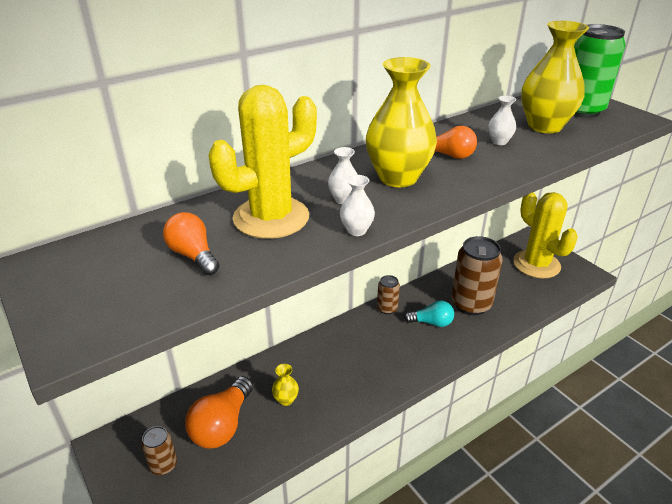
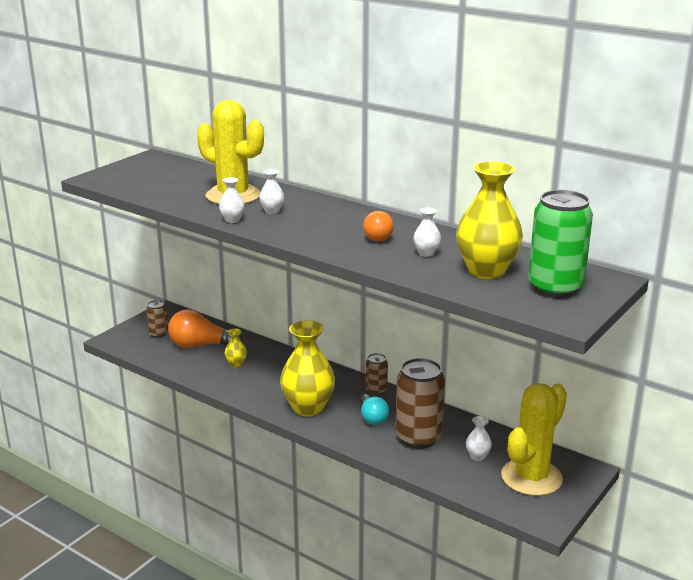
camera: 70 degrees right, 10 degrees down
orange light bulb [163,212,219,275] -> none
yellow vase [366,57,437,187] -> yellow vase moved to [280,320,335,417]
none -> white vase [466,416,492,461]

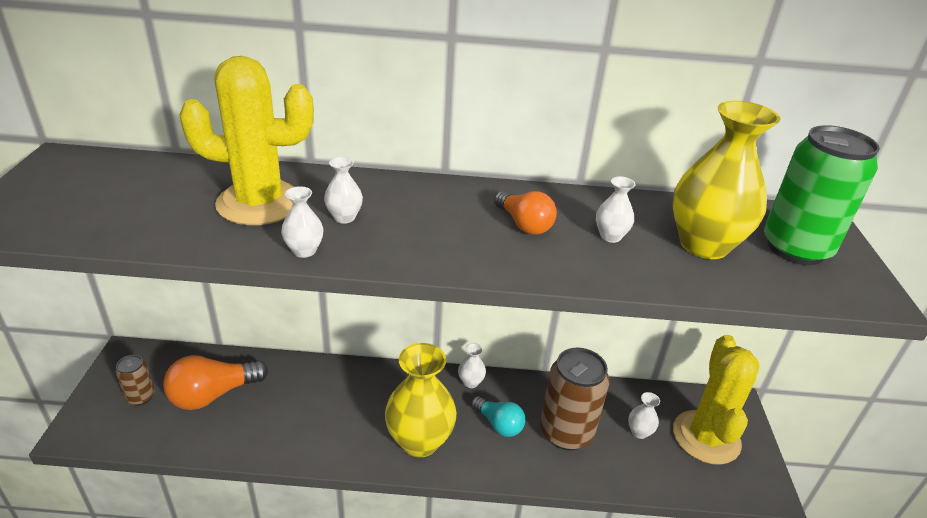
camera: 35 degrees left, 10 degrees up
yellow vase [224,329,247,368] -> none
brown can [366,353,388,395] -> white vase [458,343,486,388]

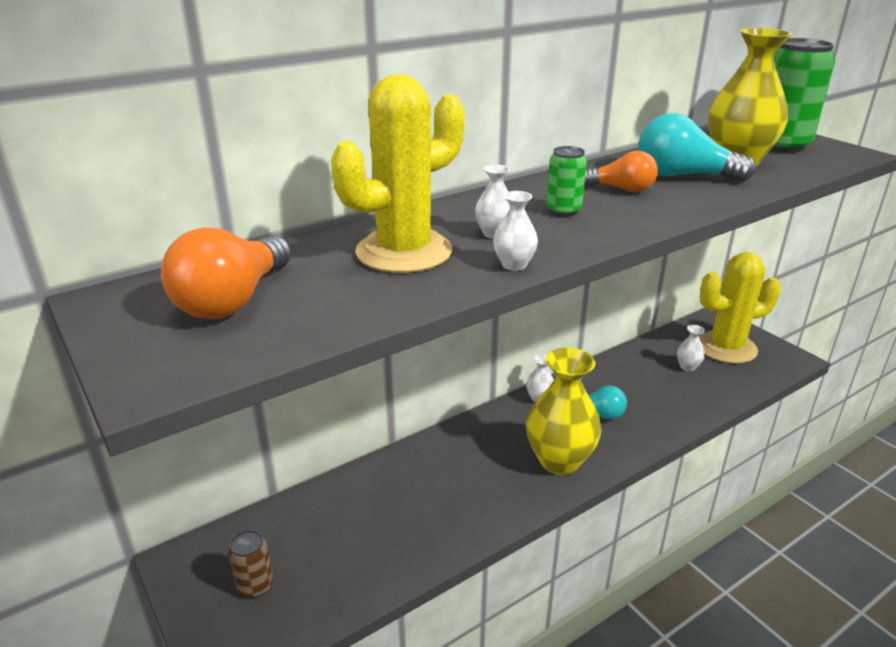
camera: 35 degrees left, 5 degrees down
orange light bulb [163,355,268,410] -> orange light bulb moved to [161,227,291,319]
brown can [540,348,610,450] -> none
white vase [596,176,636,243] -> turquoise light bulb [638,113,756,182]
yellow cactus [673,335,760,465] -> yellow cactus turned 75 degrees counterclockwise [699,252,781,364]
none -> green can [546,146,587,216]

